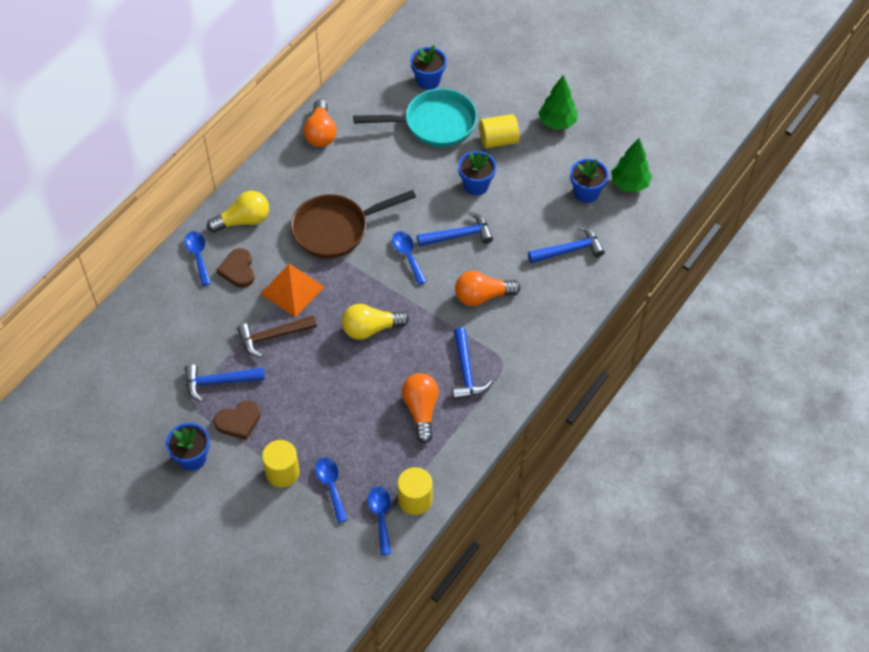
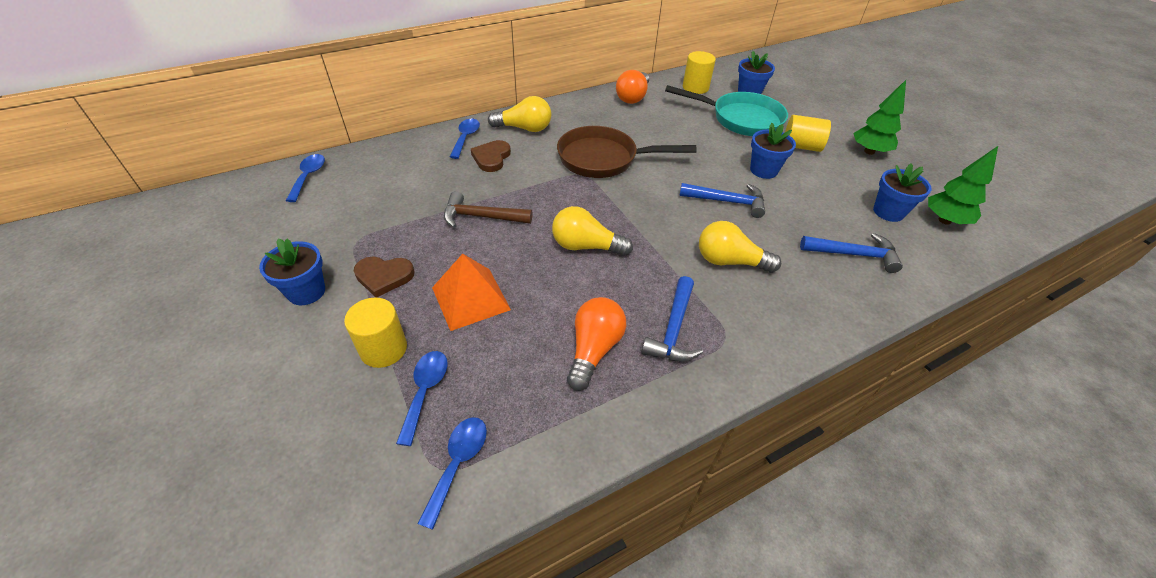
camera: 25 degrees right, 10 degrees down
blue hammer [185,364,265,402] -> none
orange pyramid [261,264,324,317] -> orange pyramid moved to [432,254,511,331]
blue spoon [392,231,427,285] -> blue spoon moved to [286,154,325,202]
yellow cylinder [398,467,433,515] -> yellow cylinder moved to [683,51,716,94]
orange light bulb [455,271,521,306] -> yellow light bulb [699,221,781,273]

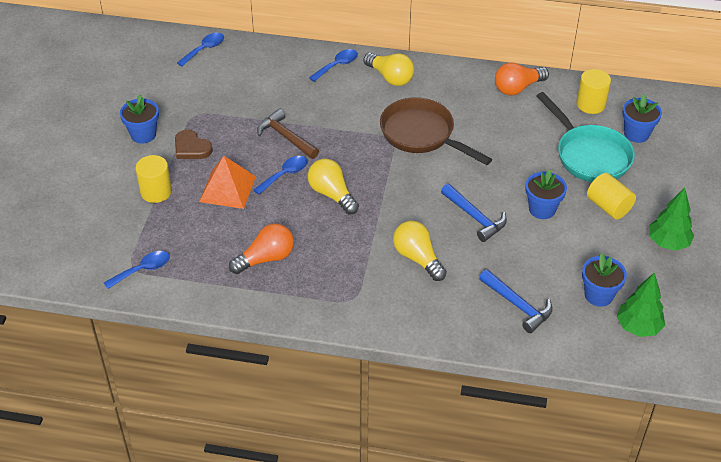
camera: 40 degrees right, 0 degrees up
blue spoon [396,351,448,446] -> blue spoon moved to [254,156,307,195]
brown heart [471,140,511,172] -> none
blue hammer [641,276,703,362] -> none

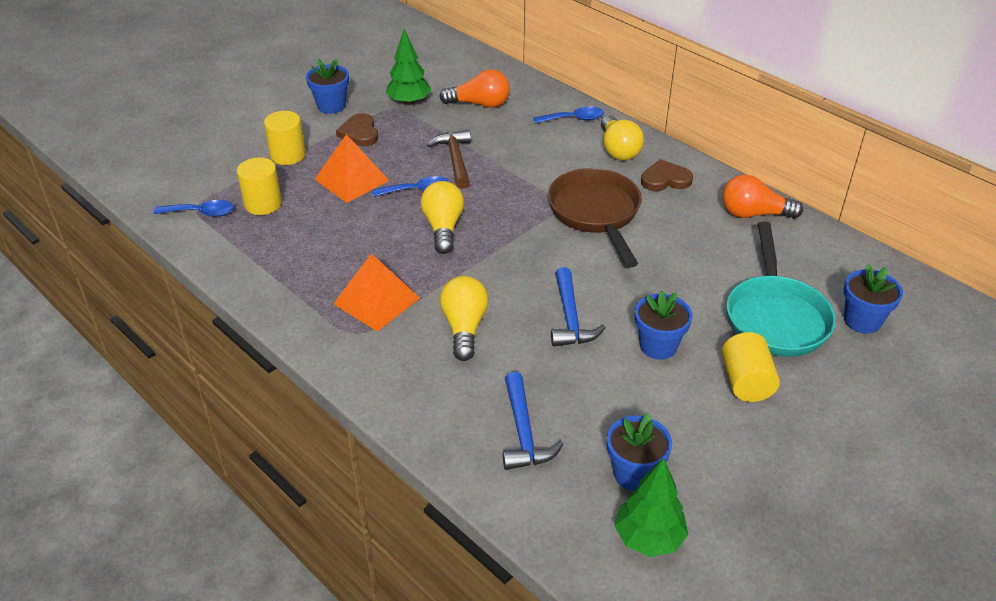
camera: 35 degrees right, 5 degrees down
blue spoon [177,33,224,66] -> none
orange light bulb [229,223,294,274] -> orange light bulb moved to [439,69,510,108]
yellow cylinder [576,69,611,114] -> yellow cylinder moved to [237,158,282,215]
green tree [649,187,694,251] -> green tree moved to [386,29,431,105]
none -> orange pyramid [333,253,420,331]
none -> brown heart [641,159,693,191]

